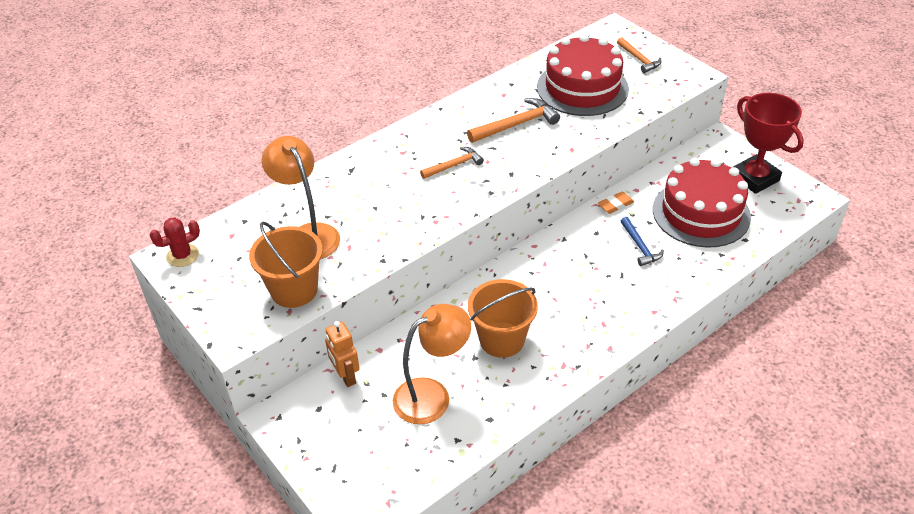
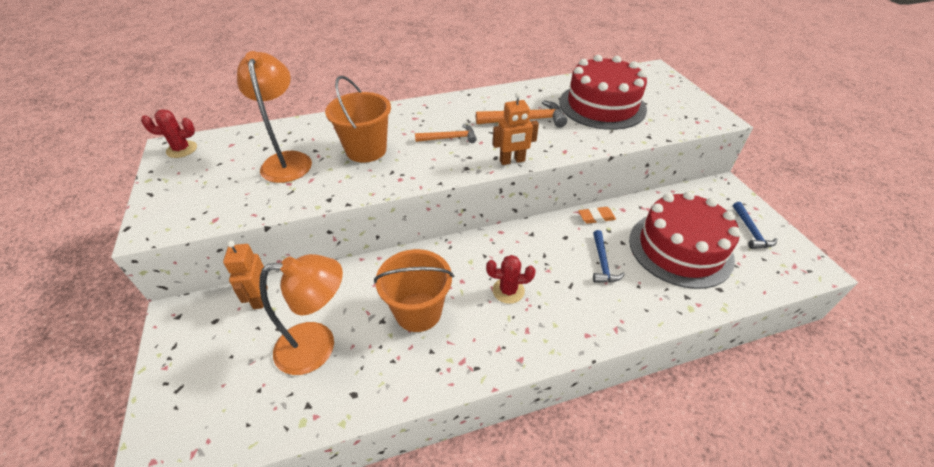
camera: 20 degrees right, 0 degrees up
orange bucket [249,221,323,308] -> orange bucket moved to [325,76,391,163]
orange hammer [617,37,661,73] -> none
red trophy [732,93,804,194] -> blue hammer [733,202,777,249]
none -> red cactus [486,255,536,304]
none -> orange robot [493,92,539,165]

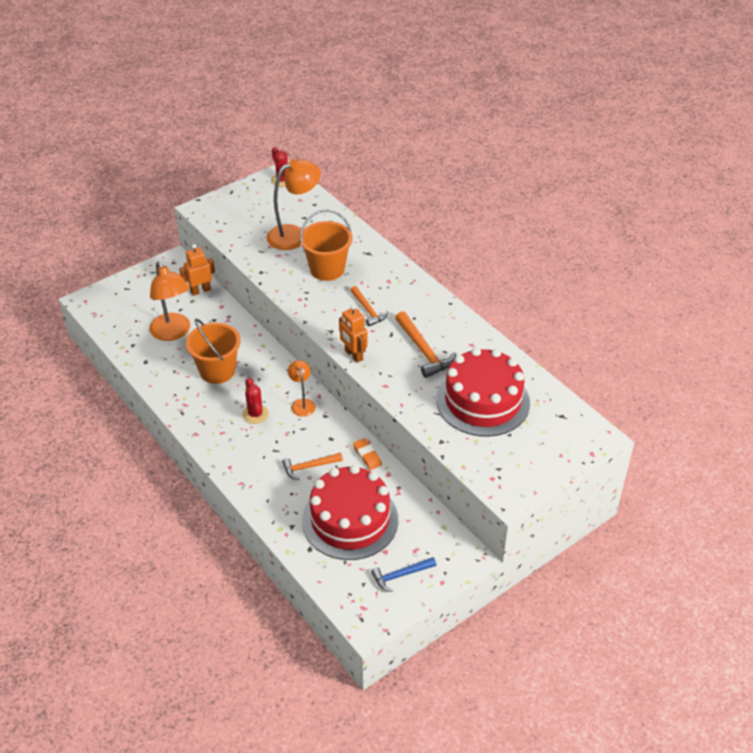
camera: 70 degrees right, 0 degrees up
blue hammer [593,230,625,283] -> orange hammer [282,453,343,480]
none -> orange lamp [288,360,316,417]

